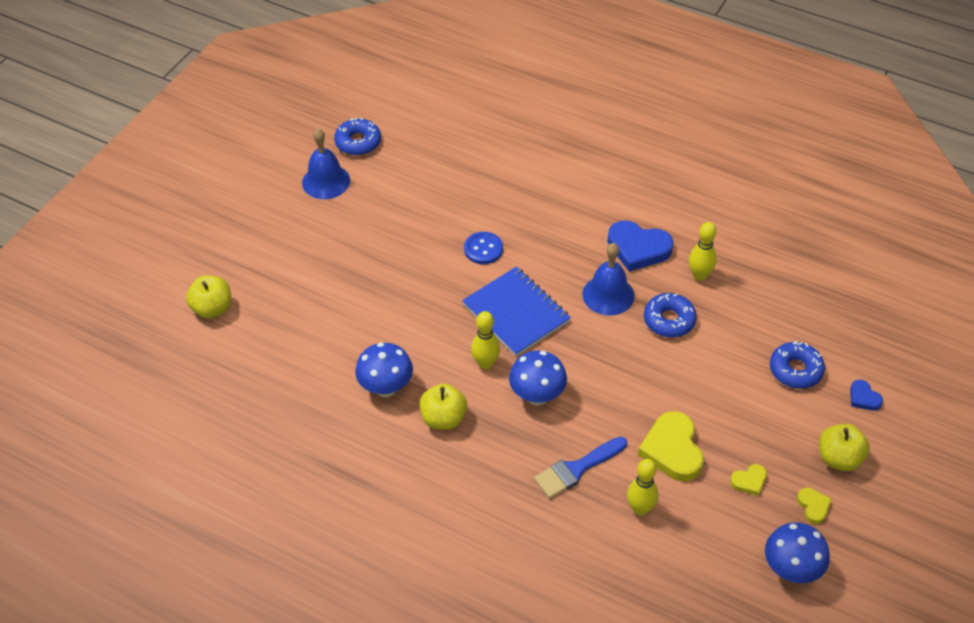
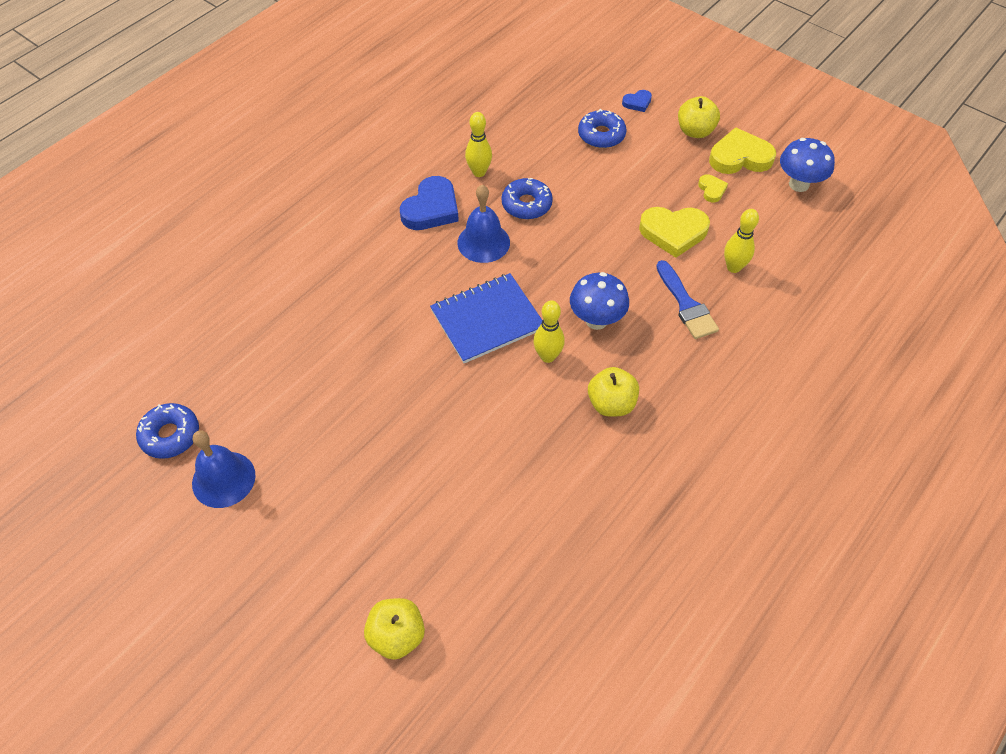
camera: 80 degrees left, 5 degrees up
blue mushroom [355,343,413,397] -> none
blue button [464,232,503,264] -> none
yellow heart [797,488,832,524] -> yellow heart [709,127,776,174], size x2.00

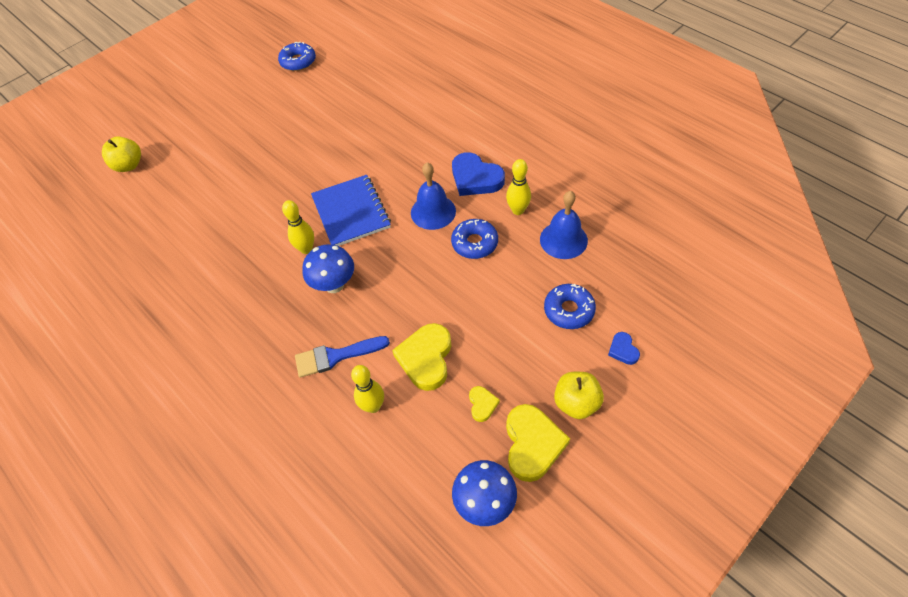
camera: 100 degrees right, 0 degrees up
blue bell [192,430,256,508] -> blue bell moved to [540,191,588,259]
yellow apple [588,367,639,417] -> none
yellow heart [698,174,728,202] -> yellow heart turned 90 degrees counterclockwise [469,386,500,422]

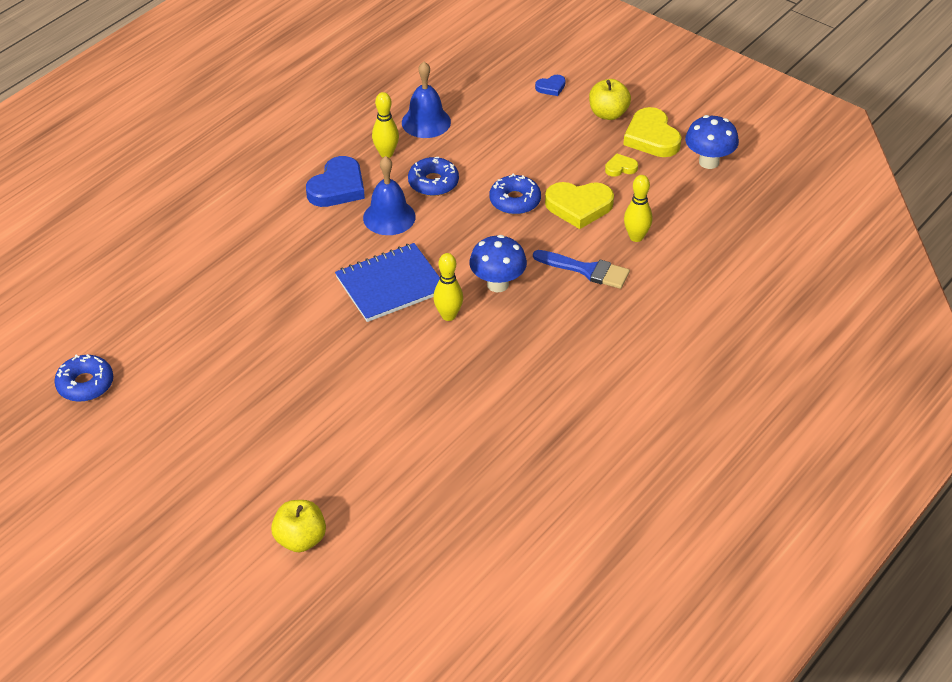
camera: 100 degrees left, 10 degrees down
blue brush [295,336,390,378] -> blue brush turned 45 degrees counterclockwise [533,250,630,289]
yellow heart [506,404,570,482] -> yellow heart turned 105 degrees counterclockwise [623,107,682,157]
blue donut [544,284,596,329] -> blue donut moved to [490,173,541,215]

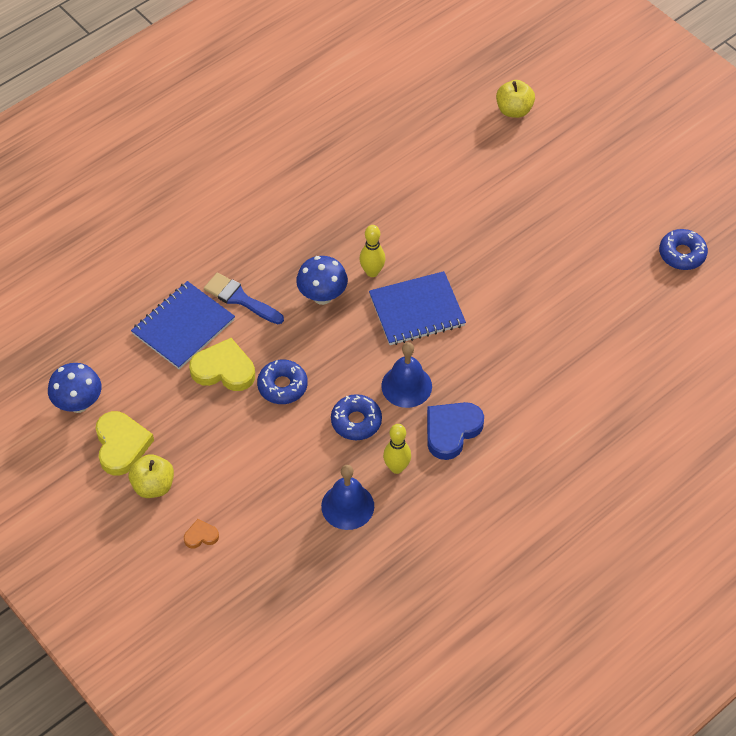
camera: 170 degrees left, 10 degrees up
blue heart [535,75,566,96] -> orange heart [184,519,219,548]
yellow heart [605,153,638,177] -> none
yellow bowling pin [624,175,652,242] -> blue notebook [131,281,235,369]

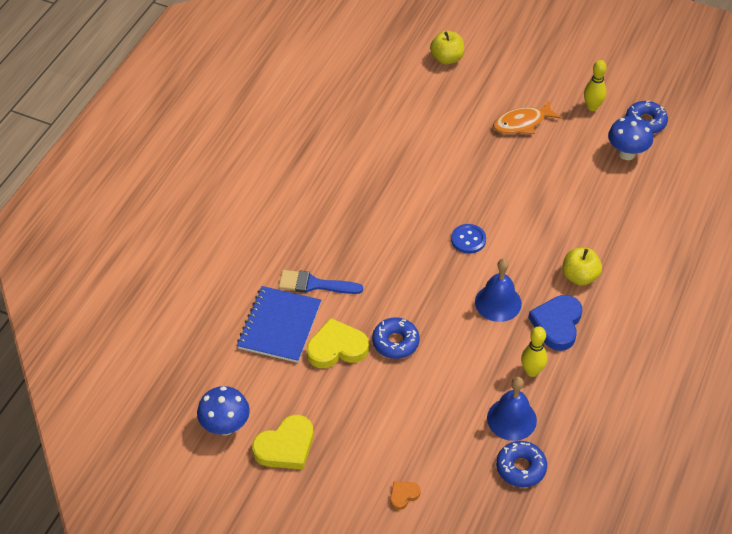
camera: 25 degrees left, 5 degrees down
yellow heart [96,411,154,475] -> yellow heart turned 90 degrees clockwise [252,415,313,470]
yellow apple [129,454,174,498] -> yellow apple moved to [562,248,602,286]
blue mushroom [296,256,348,305] -> blue mushroom moved to [608,116,653,160]
blue donut [331,394,382,440] -> blue donut moved to [496,441,547,487]
yellow bowling pin [360,225,385,277] -> yellow bowling pin moved to [584,60,607,111]
blue notebook [369,271,466,345] -> blue button [451,224,486,254]
none -> orange fish [493,101,562,134]

